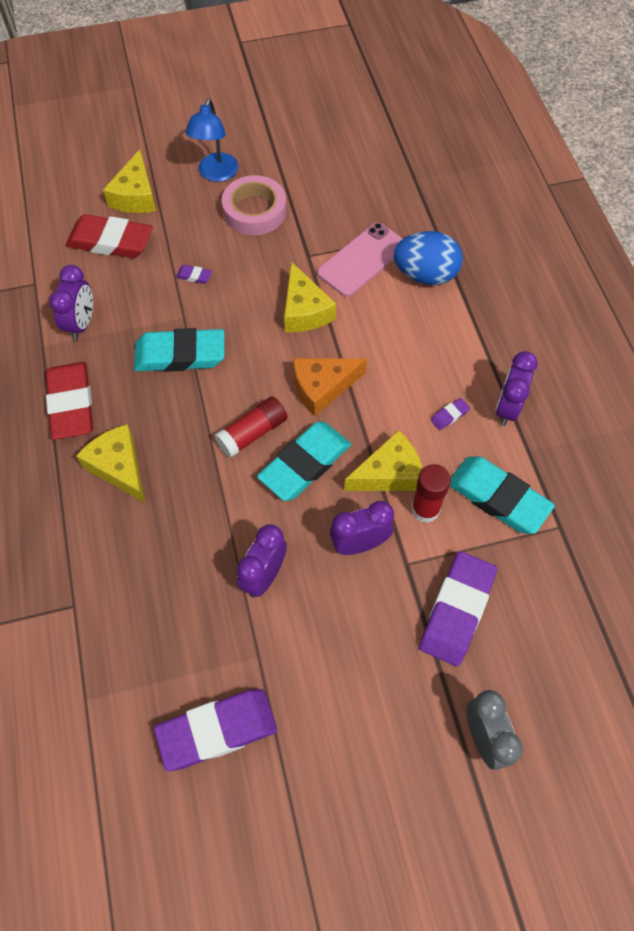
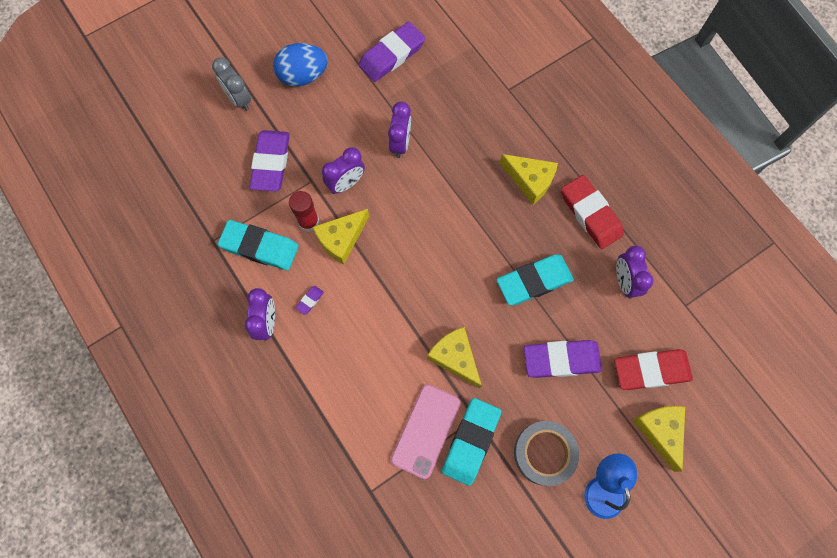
camera: 160 degrees right, 10 degrees up
purple eraser [176,265,212,284] -> purple eraser [524,340,602,378], size x2.46
red glue stick [215,396,287,458] -> none
pink tape [222,175,287,235] -> grey tape [514,421,579,486]
turquoise eraser [257,422,351,501] -> turquoise eraser moved to [442,398,501,486]
orange cheese [293,358,367,417] -> none
blue egg [394,231,463,285] -> blue egg moved to [273,43,328,86]

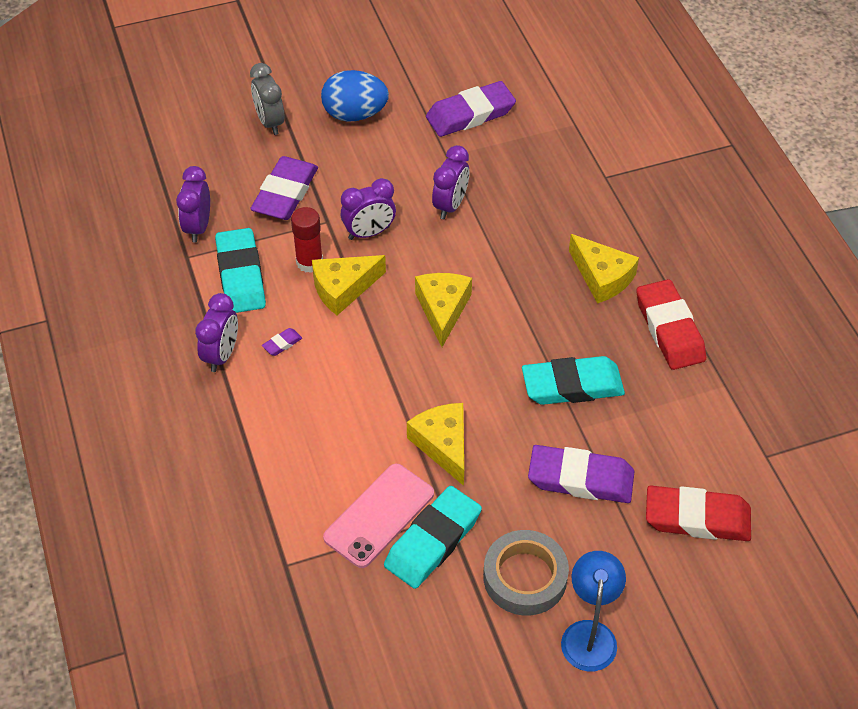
camera: 15 degrees right, 20 degrees down
turquoise eraser [218,220,299,270] -> turquoise eraser turned 45 degrees clockwise [215,228,266,313]
purple clock [616,246,654,299] -> purple clock moved to [176,166,210,242]
yellow cheese [633,406,685,472] -> yellow cheese moved to [415,273,472,347]

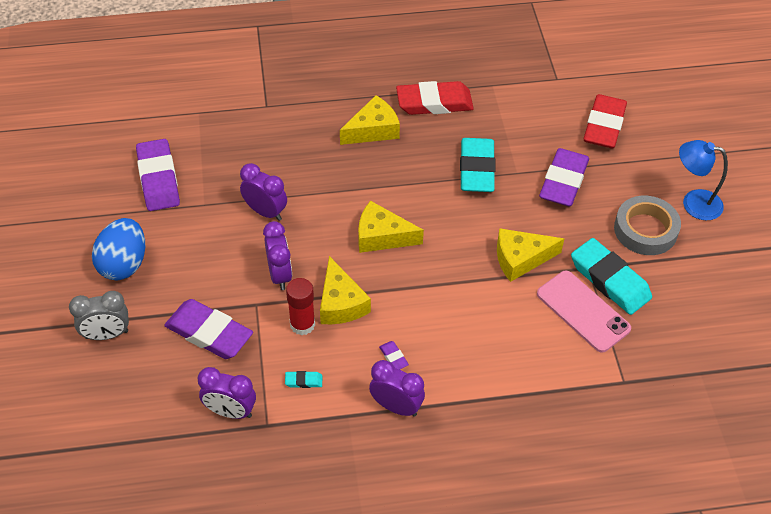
camera: 80 degrees left, 0 degrees up
turquoise eraser [215,228,266,313] -> turquoise eraser [285,371,322,388], size x0.41

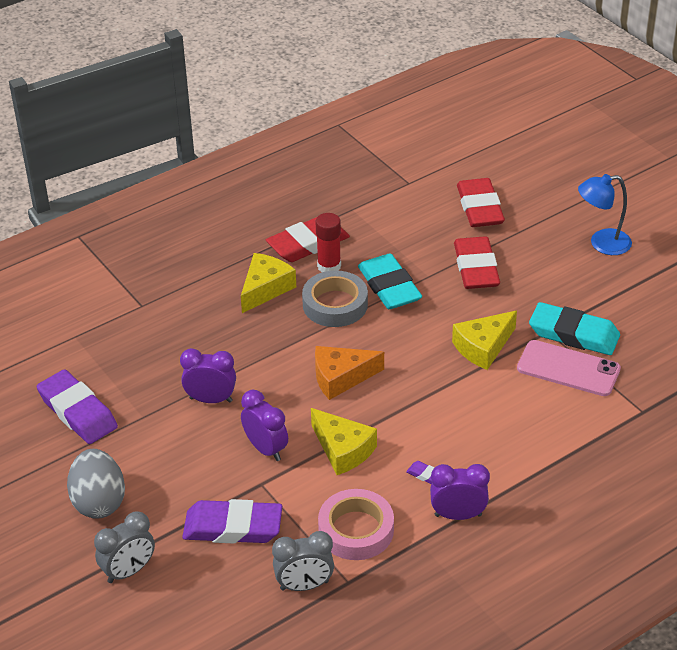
camera: 25 degrees left, 10 degrees down
blue egg [92,218,145,280] -> grey egg [67,449,125,519]
purple clock [198,367,256,419] -> grey clock [272,531,334,591]
turquoise eraser [285,371,322,388] -> pink tape [318,489,394,560]
red glue stick [286,278,315,335] -> red glue stick moved to [316,213,341,272]
yellow cheese [358,201,424,253] -> orange cheese [315,346,384,400]
purple eraser [539,148,589,207] -> red eraser [454,236,500,289]
grey tape [614,196,681,255] -> grey tape moved to [302,270,368,327]

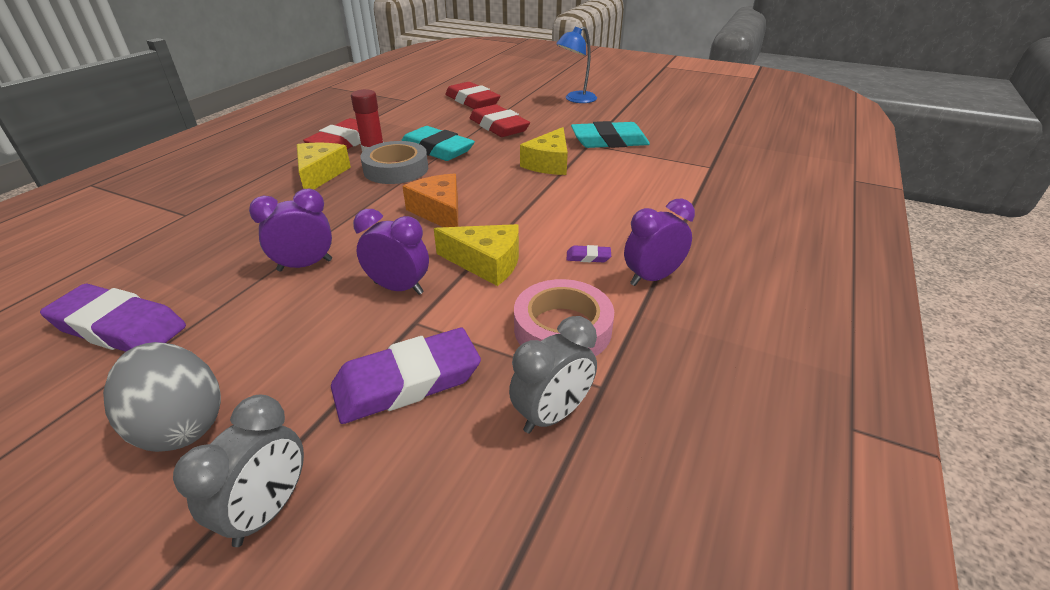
camera: 30 degrees left, 5 degrees down
orange cheese [315,346,384,400] -> orange cheese turned 105 degrees clockwise [402,173,458,227]
pink phone [517,340,621,396] -> none

